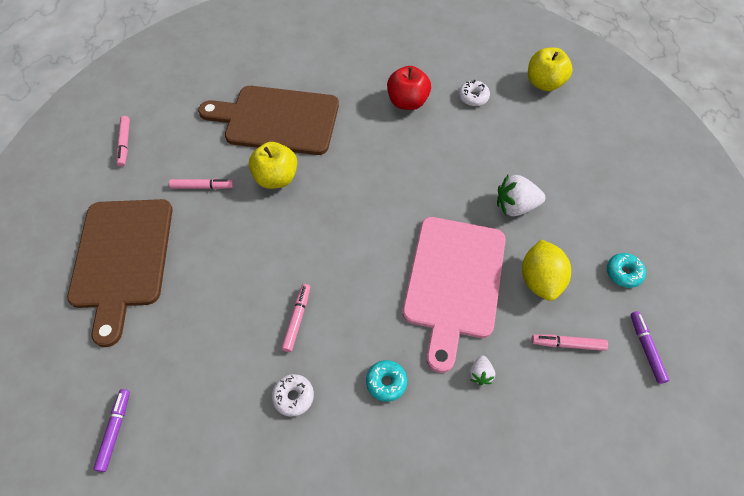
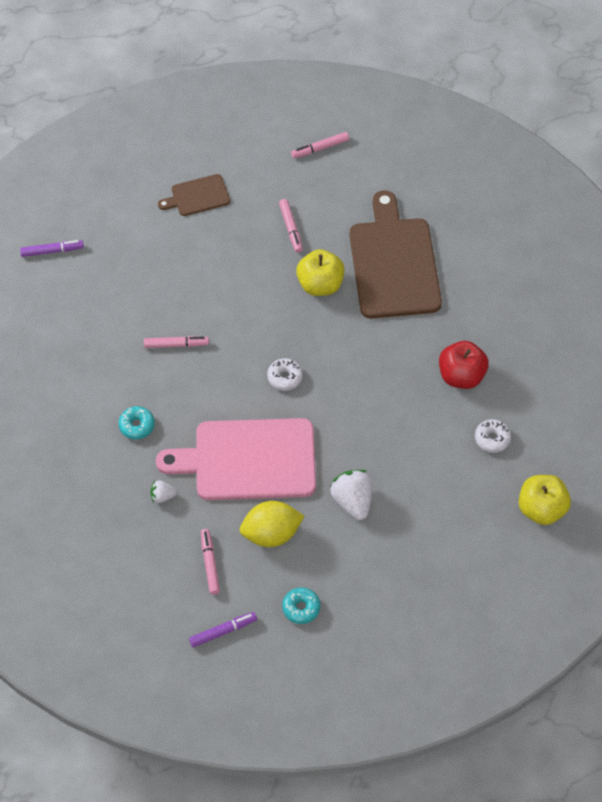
camera: 75 degrees right, 0 degrees up
brown cutting board [67,199,173,347] -> brown cutting board [158,174,230,216], size x0.49
white donut [272,374,314,417] -> white donut moved to [267,358,303,391]

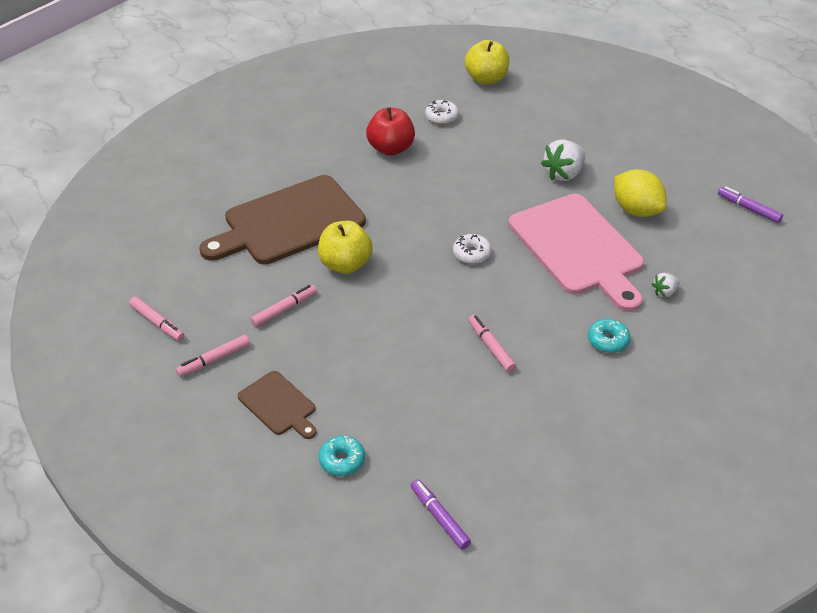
camera: 115 degrees left, 15 degrees down
white strawberry [150,480,177,503] -> white strawberry turned 90 degrees clockwise [652,273,680,297]
pink marker [201,529,220,595] -> pink marker moved to [176,335,250,377]
turquoise donut [282,587,320,624] -> turquoise donut moved to [319,436,365,476]

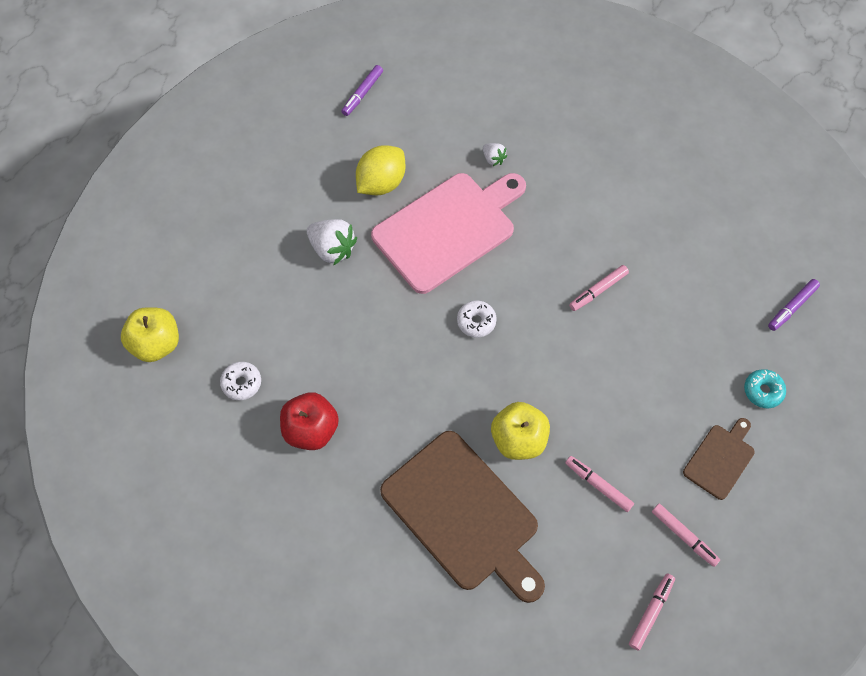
camera: 100 degrees left, 20 degrees up
turquoise donut [588,319,630,353] -> none

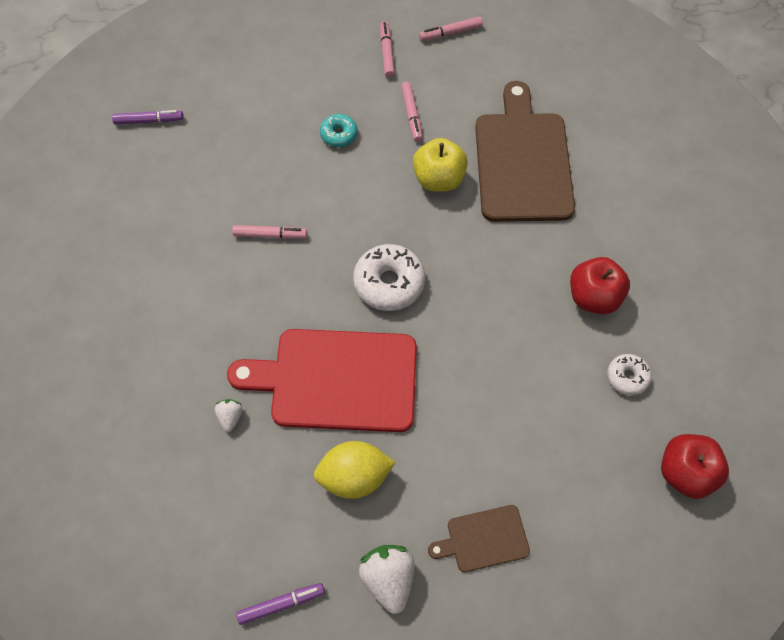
camera: 140 degrees left, 0 degrees up
yellow apple [121,307,179,362] -> red apple [661,434,729,499]
white strawberry [307,219,357,265] -> white strawberry moved to [359,545,415,614]
pink cutting board [371,173,526,294] -> red cutting board [227,329,417,432]
white donut [457,300,497,338] -> white donut [353,244,425,311], size x1.74
brown cutting board [683,418,755,500] -> brown cutting board moved to [428,505,530,572]
turquoise donut [744,369,786,408] -> turquoise donut moved to [320,114,358,147]

